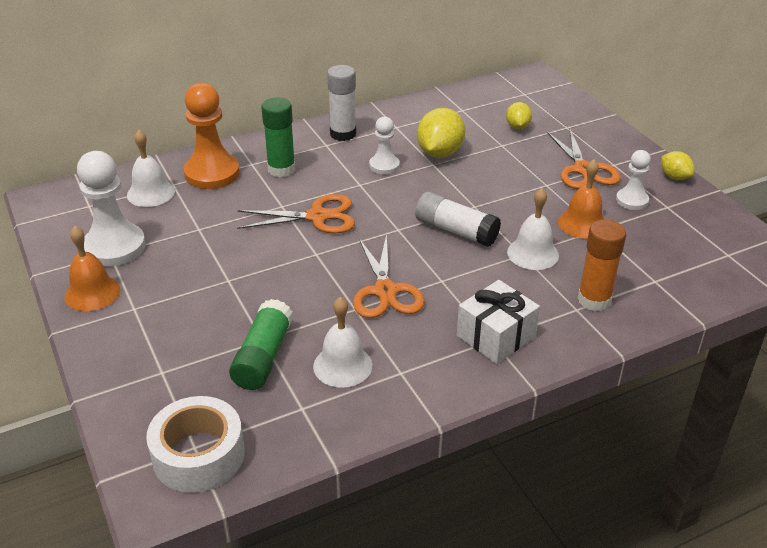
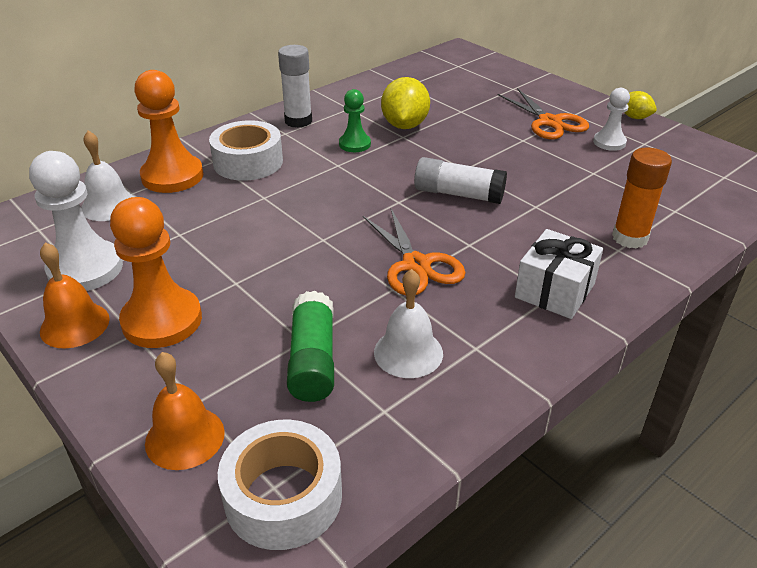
camera: 15 degrees left, 0 degrees up
orange scissors [237,194,355,234] -> none
green glue stick [262,97,296,177] -> white tape [209,120,283,181]
white pawn [369,117,400,174] -> green pawn [339,89,371,152]
yellow lemon [506,102,532,129] -> none
white bell [507,188,559,270] -> none
orange bell [558,159,605,239] -> orange bell moved to [145,352,225,470]
none -> orange pawn [110,197,202,348]

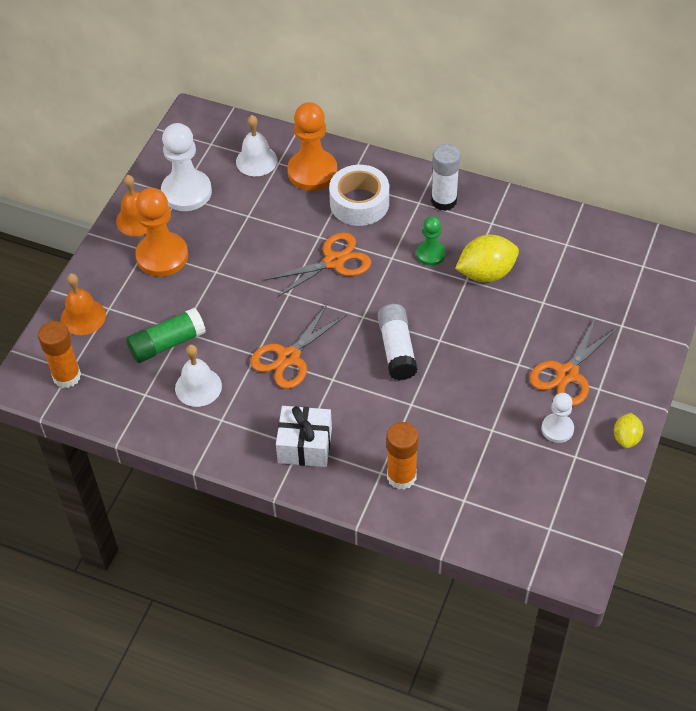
camera: 65 degrees right, 15 degrees up
white tape [218,420,342,550] -> orange glue stick [38,321,81,388]
none -> orange scissors [265,232,371,298]

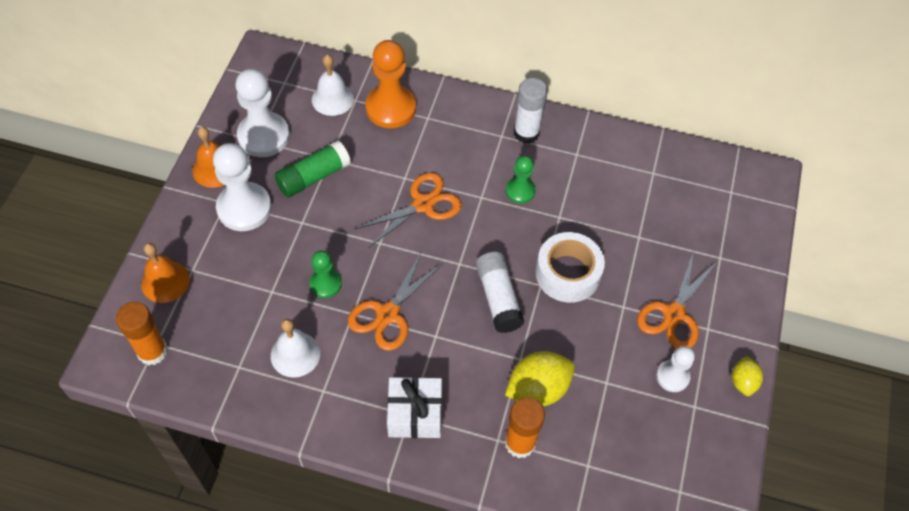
camera: 10 degrees left, 5 degrees up
green glue stick [126,308,206,363] -> green glue stick moved to [275,141,351,197]
orange pawn [135,188,188,277] -> white pawn [213,143,272,231]
white tape [329,165,389,226] -> white tape moved to [535,232,605,303]
yellow lemon [455,235,519,283] -> yellow lemon moved to [505,351,575,407]
none -> green pawn [309,250,342,298]

